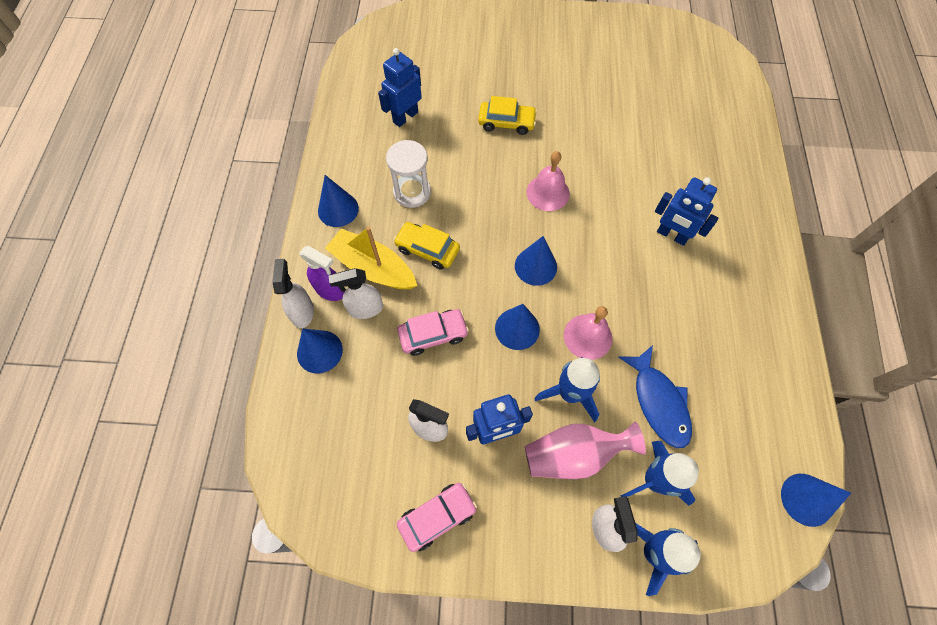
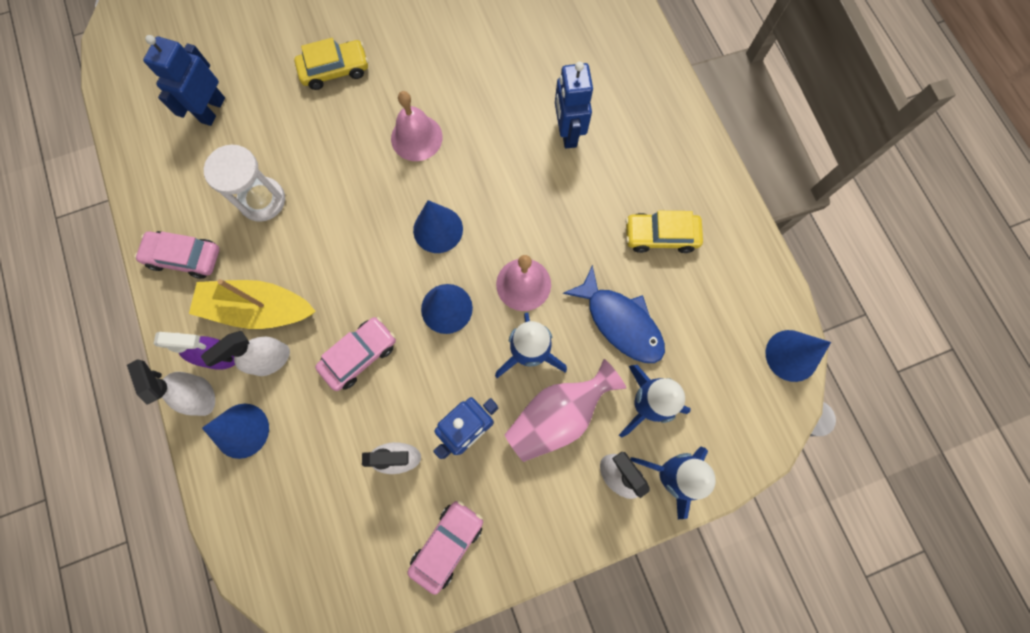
camera: 25 degrees left, 10 degrees up
blue cone [318,175,359,227] -> pink car [134,231,220,279]
yellow car [393,222,460,270] -> yellow car moved to [625,211,703,253]
blue robot [655,177,718,246] -> blue robot turned 75 degrees clockwise [555,61,593,149]

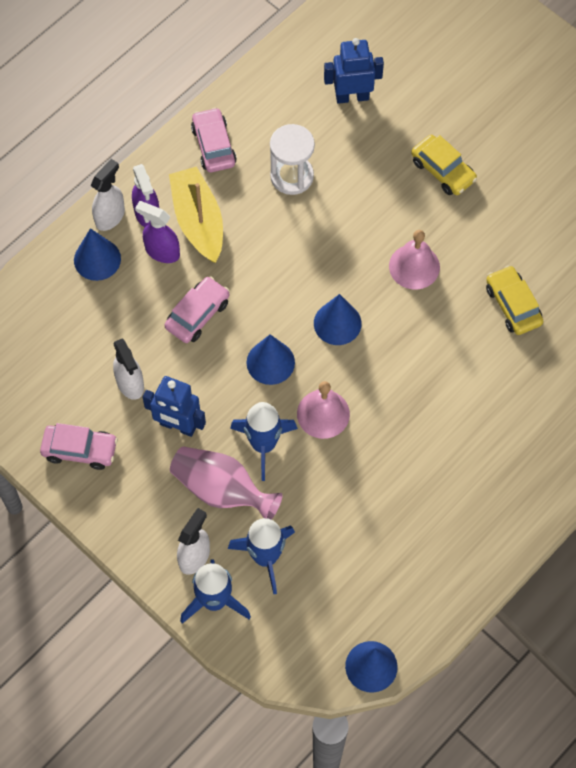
camera: 65 degrees right, 10 degrees down
white spray bottle [201,331,290,376] -> purple spray bottle [135,201,180,263]
pink car [315,317,396,391] -> pink car turned 75 degrees counterclockwise [164,276,229,343]
blue robot [555,61,593,149] -> none
blue fish [563,265,665,363] -> none
yellow car [625,211,703,253] -> yellow car moved to [486,265,543,335]

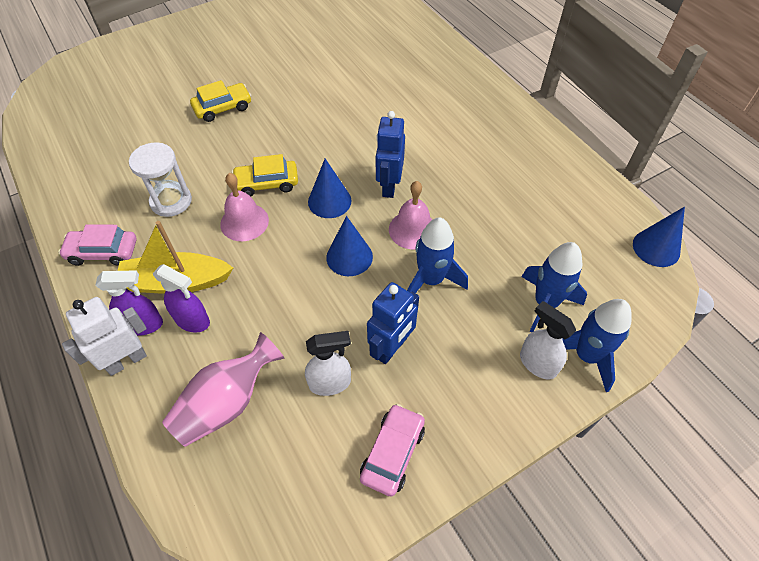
camera: 75 degrees left, 10 degrees down
blue cone [74,228,121,281] -> none
white spray bottle [91,159,125,231] -> white robot [62,297,147,376]
purple spray bottle [135,201,180,263] -> purple spray bottle turned 105 degrees counterclockwise [153,264,210,333]
pink car [164,276,229,343] -> none
pink vase [170,446,283,520] -> pink vase moved to [162,332,284,447]
blue robot [324,38,384,104] -> blue robot moved to [376,111,405,198]
pink bell [389,230,440,289] -> pink bell moved to [220,173,269,241]
yellow car [486,265,543,335] -> yellow car moved to [232,154,298,197]

